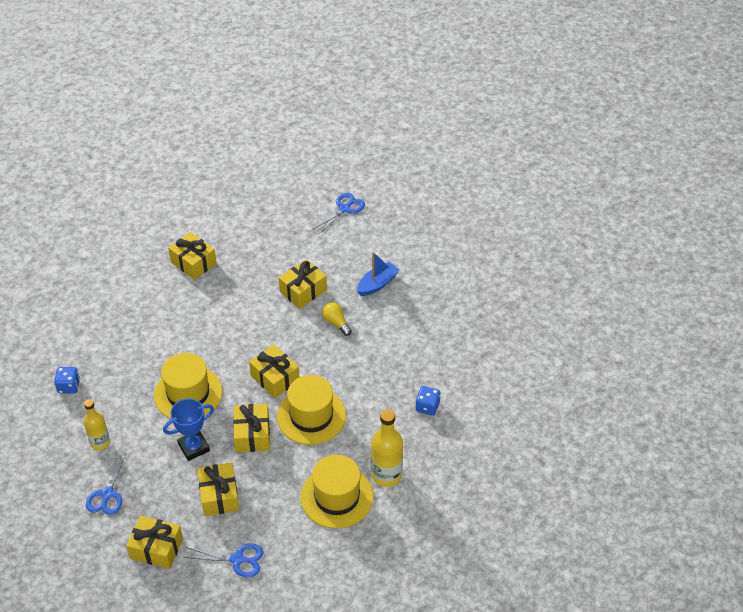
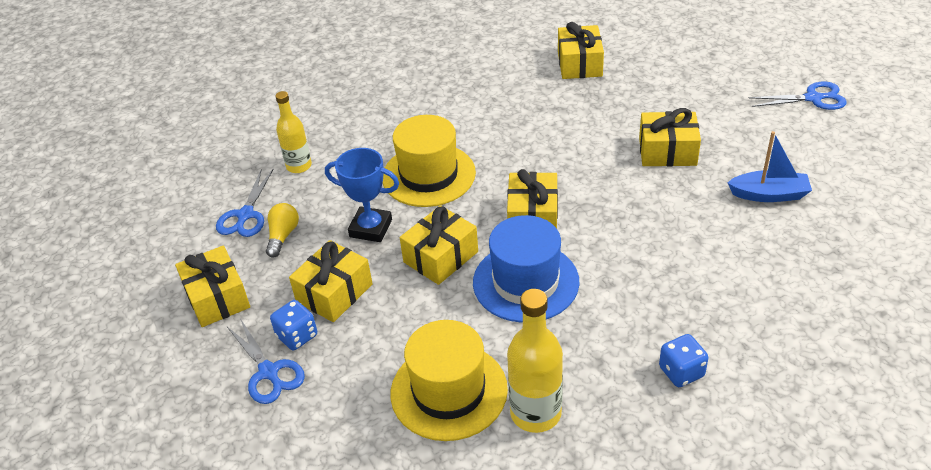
camera: 50 degrees right, 5 degrees down
blue dice [54,367,80,394] -> blue dice moved to [270,300,317,350]
blue scissors [86,451,127,515] -> blue scissors turned 45 degrees counterclockwise [216,169,273,237]
yellow hat [277,375,346,445] -> blue hat [473,215,580,323]
yellow light bulb [323,303,352,336] -> yellow light bulb moved to [266,203,299,258]

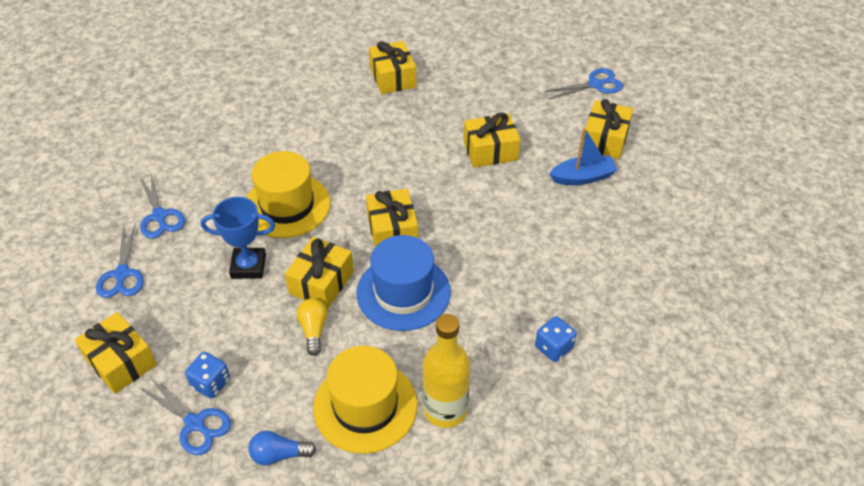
camera: 20 degrees left, 5 degrees up
yellow light bulb [266,203,299,258] -> yellow light bulb moved to [297,298,327,356]
yellow bottle [275,91,312,173] -> blue scissors [140,174,185,239]
yellow gift [289,240,373,322] -> yellow gift moved to [582,99,633,159]
none -> blue light bulb [249,431,317,465]

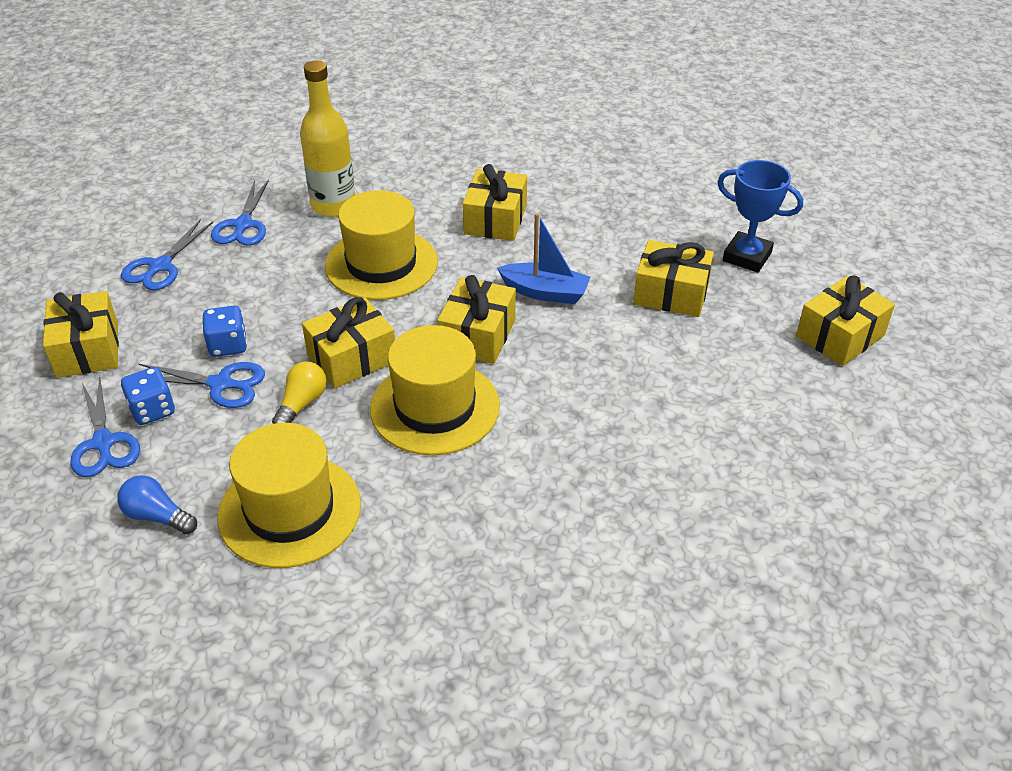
camera: 30 degrees right, 5 degrees down
blue trophy [201,197,275,279] -> blue trophy moved to [718,160,803,273]
blue hat [357,235,451,331] -> yellow hat [370,325,500,455]
yellow gift [369,41,416,94] -> yellow gift moved to [462,164,527,241]
yellow bottle [422,314,471,428] -> yellow bottle moved to [300,60,355,217]
blue dice [535,316,577,362] -> blue dice moved to [203,306,247,357]
blue scissors [544,68,623,99] -> blue scissors moved to [139,362,265,408]
blue boat [549,127,617,185] -> blue boat moved to [497,213,590,304]

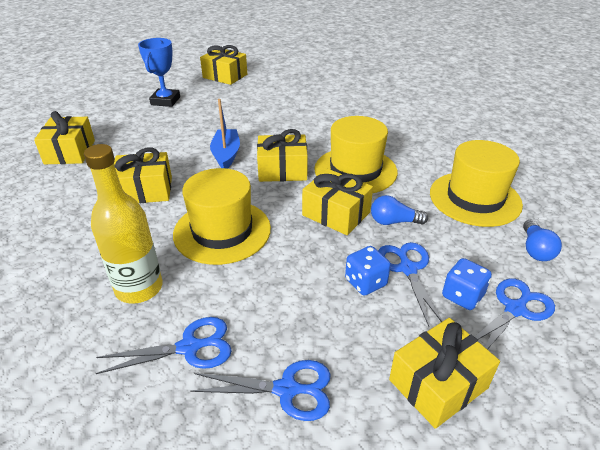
camera: 110 degrees left, 5 degrees down
yellow light bulb [272,362,327,424] -> blue light bulb [371,195,428,225]
yellow gift [633,240,714,317] -> yellow gift moved to [34,111,95,164]

